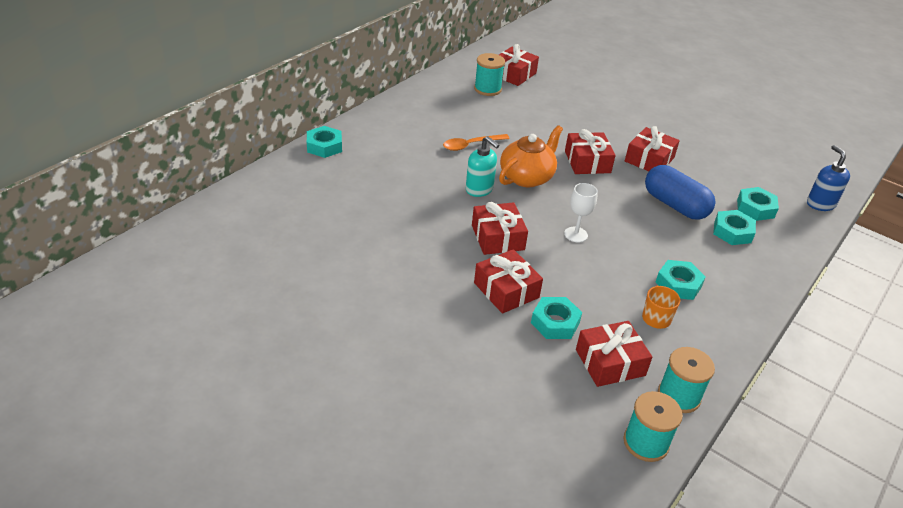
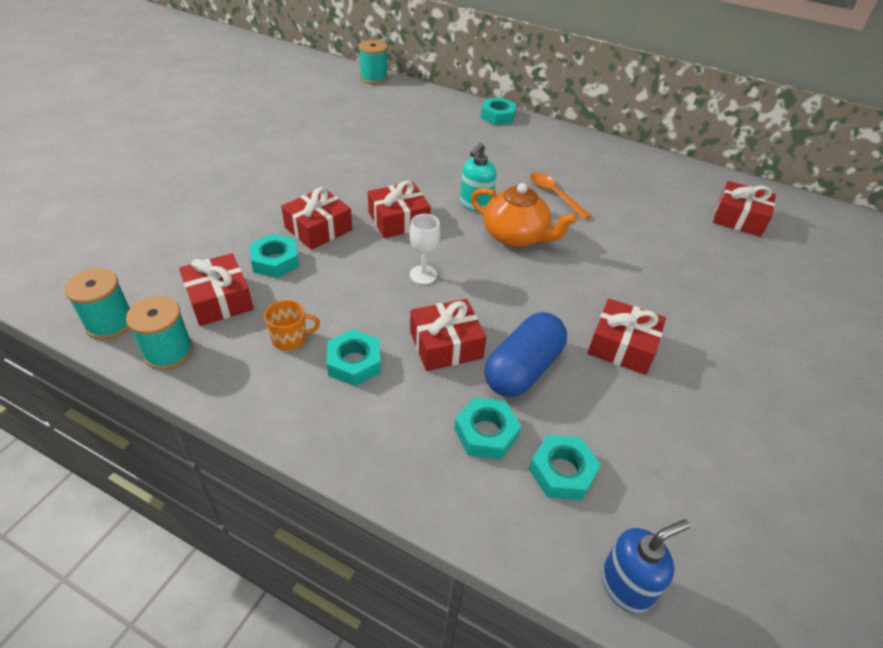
camera: 80 degrees right, 5 degrees up
turquoise spool [474,53,505,96] -> turquoise spool moved to [359,40,388,84]
red gift [565,129,616,174] -> red gift moved to [410,299,487,371]

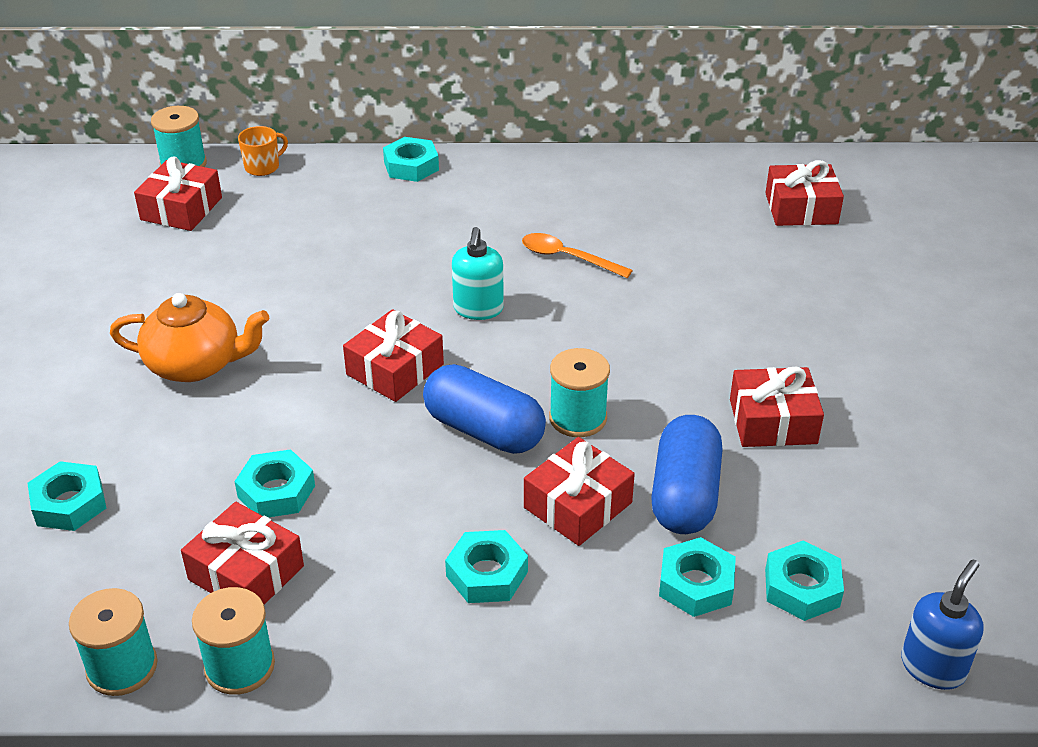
camera: 25 degrees left, 5 degrees down
orange mug [264,300,320,351] -> orange mug moved to [238,126,288,176]
red gift [281,187,352,250] -> red gift moved to [134,156,222,231]
white goblet [410,214,440,284] -> blue capsule [423,364,546,454]
orange teapot [471,183,577,247] -> orange teapot moved to [110,293,269,382]
none -> turquoise nut [27,461,106,531]
none -> turquoise spool [549,348,610,437]

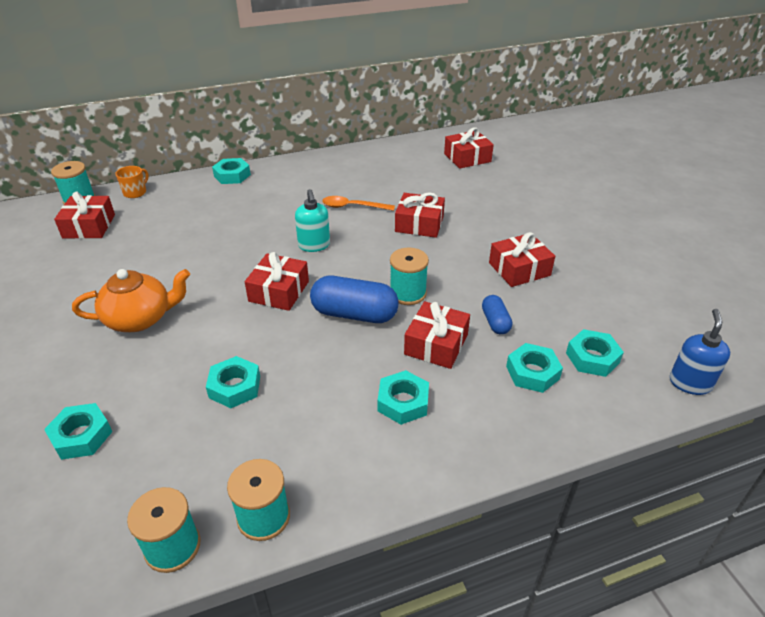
camera: 20 degrees left, 0 degrees up
red gift [181,502,304,605] -> red gift moved to [395,192,445,238]
blue capsule [651,415,723,534] -> blue capsule [482,295,512,334], size x0.54

